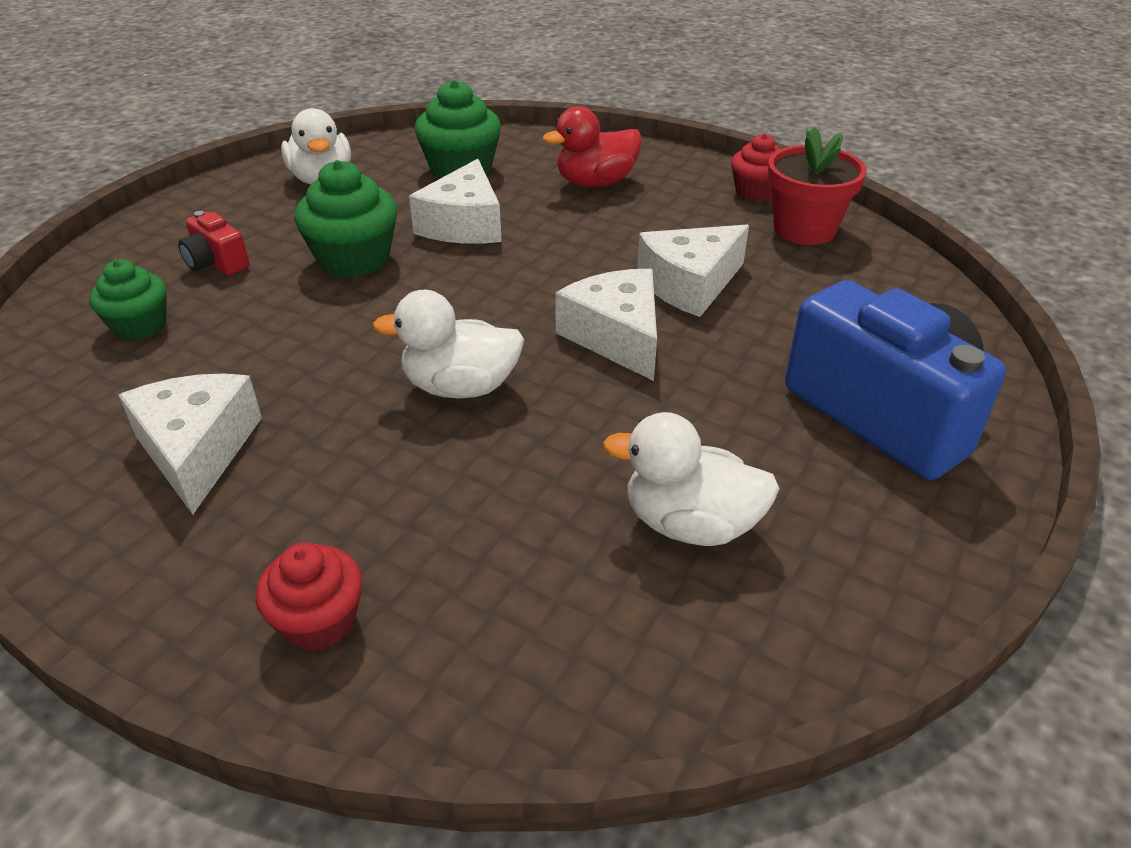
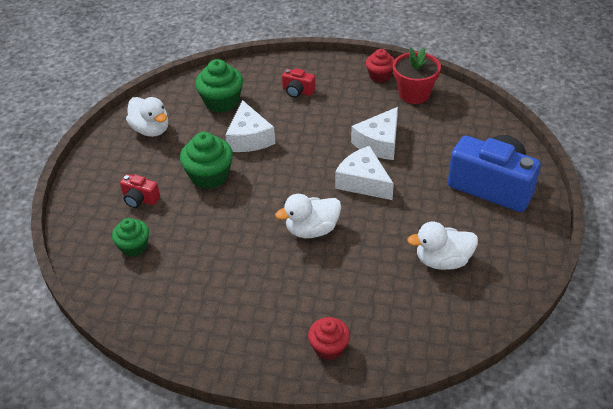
camera: 20 degrees left, 5 degrees up
white cheese [119,373,262,515] -> none
red duck [542,106,642,187] -> red camera [282,68,316,98]

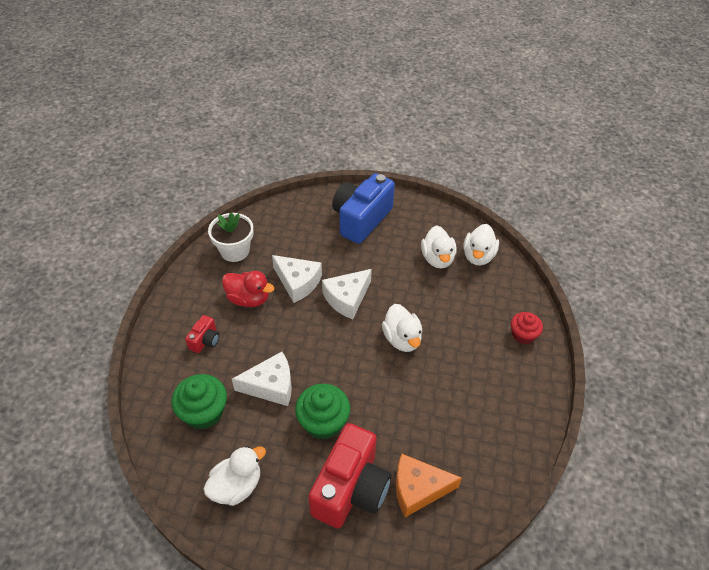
camera: 90 degrees left, 5 degrees up
green cupcake [112,218,149,257] -> orange cheese [396,453,462,517]
red camera [120,174,160,208] -> red camera [308,423,392,528], size x2.23
red cupcake [366,49,395,82] -> none
red flower pot [393,47,441,104] -> white flower pot [208,212,253,262]
none -> red duck [222,271,274,307]
none -> white duck [463,224,499,265]

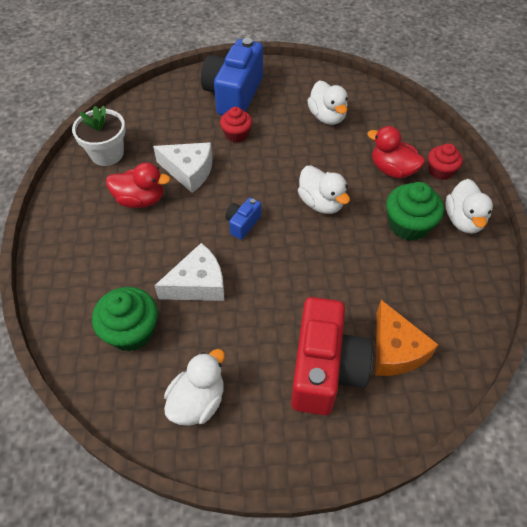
camera: 15 degrees left, 5 degrees up
red camera [185,315,220,353] -> none
green cupcake [295,384,350,439] -> green cupcake moved to [386,182,444,241]
white cheese [322,269,372,319] -> none
orange cheese [396,453,462,517] -> orange cheese turned 90 degrees counterclockwise [375,300,439,376]
white duck [463,224,499,265] -> white duck moved to [445,179,493,234]
none -> red cupcake [220,107,252,143]
none -> blue camera [225,197,261,240]
none -> red duck [367,126,425,179]

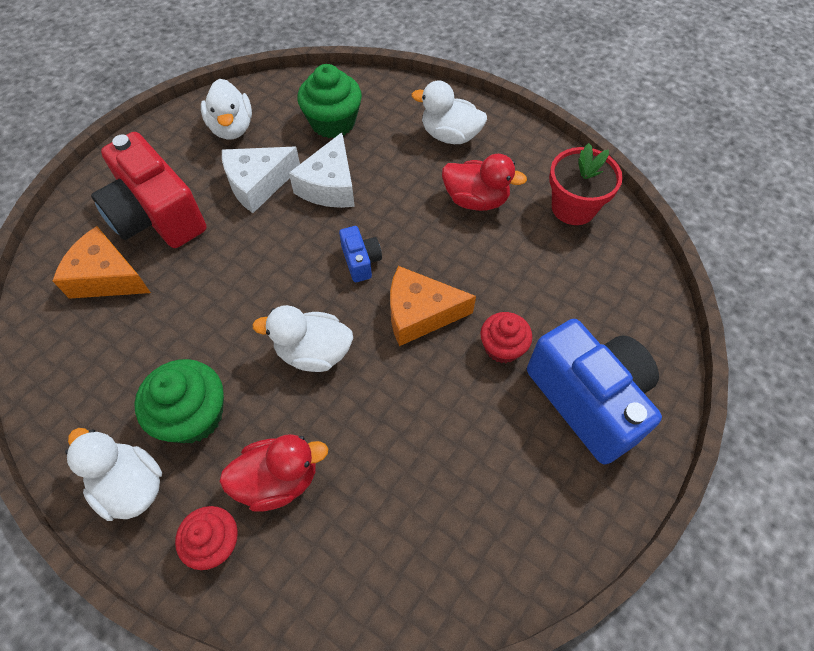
camera: 130 degrees right, 5 degrees up
white flower pot [72,106,126,166] -> red flower pot [549,143,623,225]
red duck [106,163,171,208] -> red duck turned 120 degrees counterclockwise [442,154,527,211]
white cheese [153,142,213,193] -> white cheese moved to [222,147,300,213]
white duck [307,80,348,125] -> white duck moved to [412,80,487,144]
none -> orange cheese [390,266,476,346]

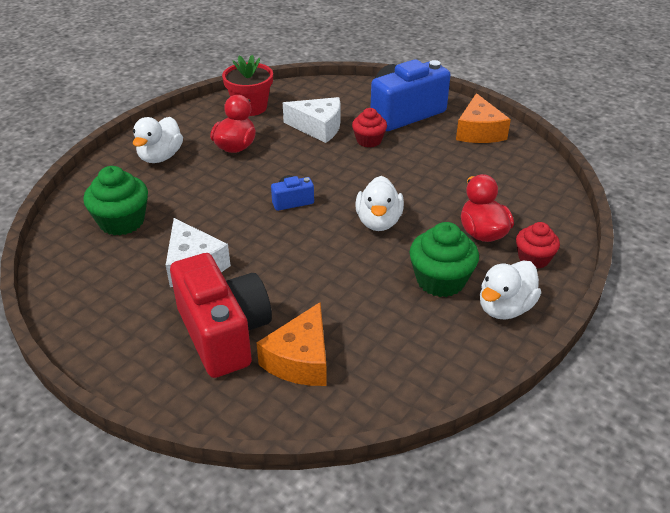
camera: 90 degrees left, 20 degrees down
red camera [91,132,206,248] -> red camera turned 75 degrees counterclockwise [170,253,272,378]
white duck [201,79,252,140] -> none
white cheese [289,132,355,208] -> white cheese moved to [283,97,340,143]
orange cheese [390,266,476,346] -> orange cheese moved to [456,93,511,143]

